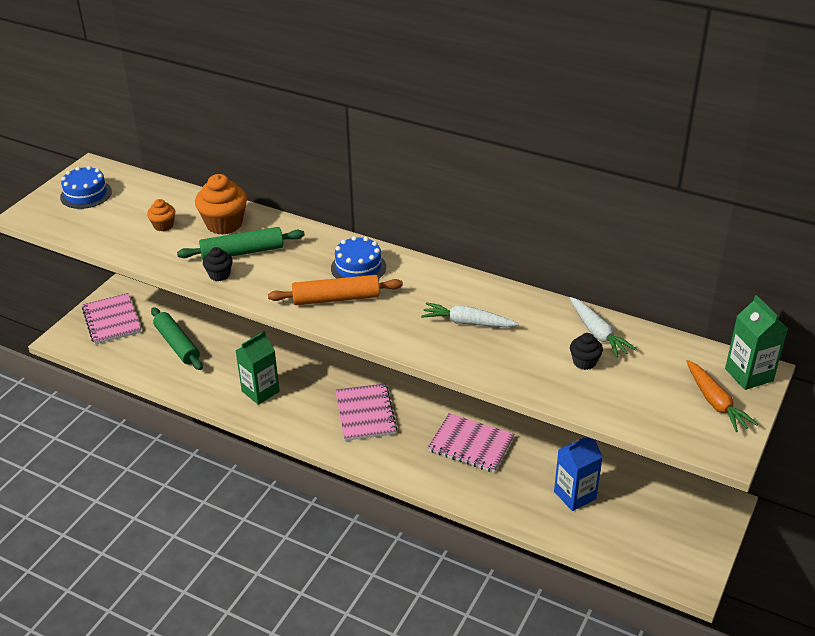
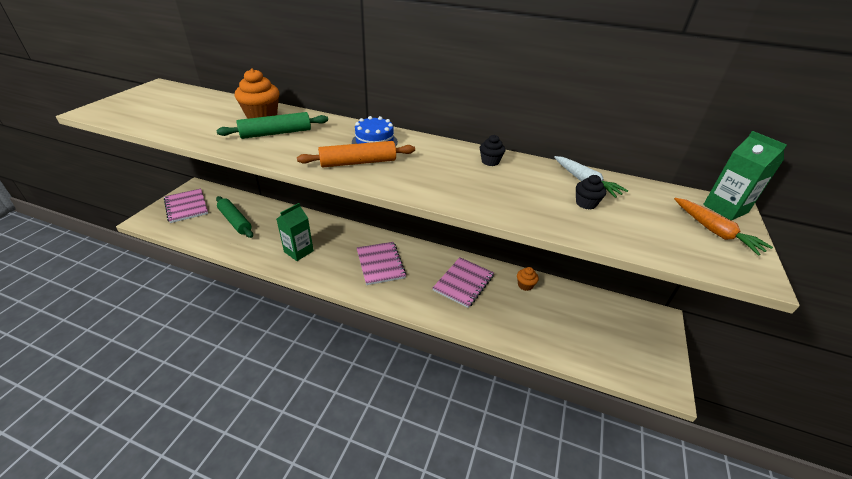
camera: 10 degrees left, 0 degrees up
blue cake [60,166,112,209] -> none
orange cupcake [147,199,175,231] -> orange cupcake moved to [517,267,539,291]
black cupcake [203,247,233,281] -> black cupcake moved to [480,135,505,166]
white carrot [421,302,519,327] -> none
pink notebook [428,413,515,473] -> pink notebook turned 75 degrees counterclockwise [433,257,494,308]
blue carton [554,437,602,511] -> none

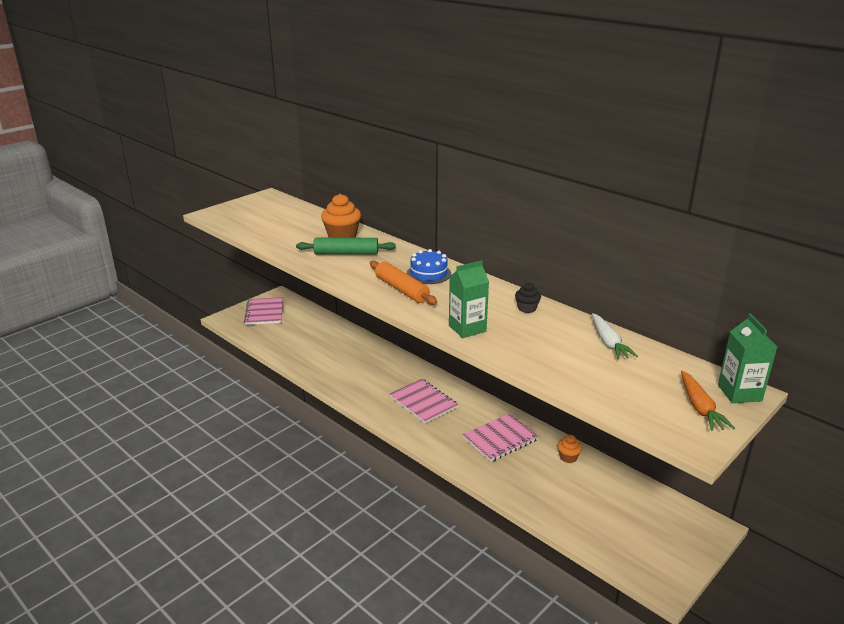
camera: 25 degrees right, 10 degrees down
green rolling pin [216,196,253,238] -> none
green carton [276,203,314,261] -> green carton moved to [449,260,489,338]
orange rolling pin [297,141,415,167] -> orange rolling pin turned 45 degrees clockwise [370,261,437,305]
pink notebook [357,242,406,285] -> pink notebook turned 45 degrees counterclockwise [390,379,458,423]
black cupcake [576,175,606,210] -> none

